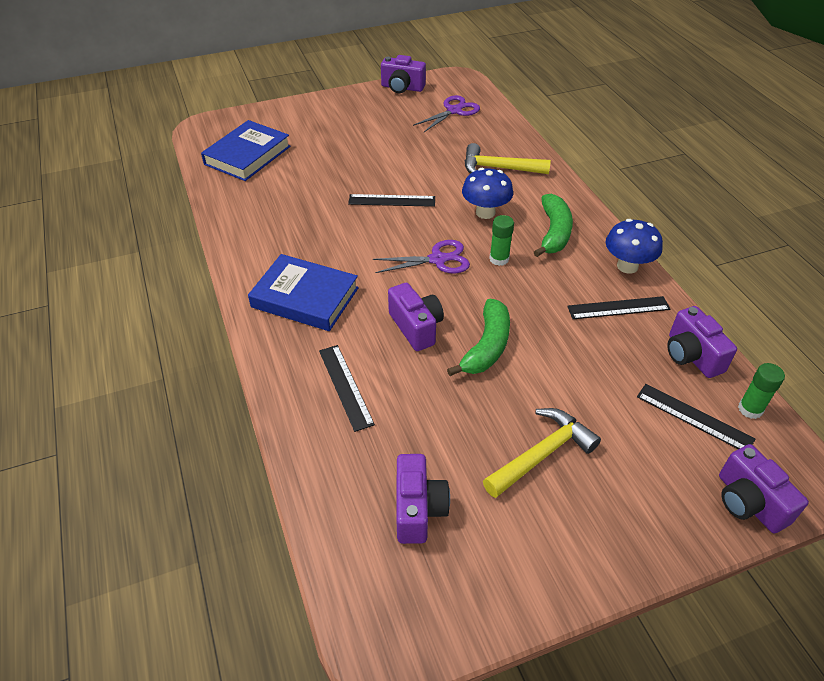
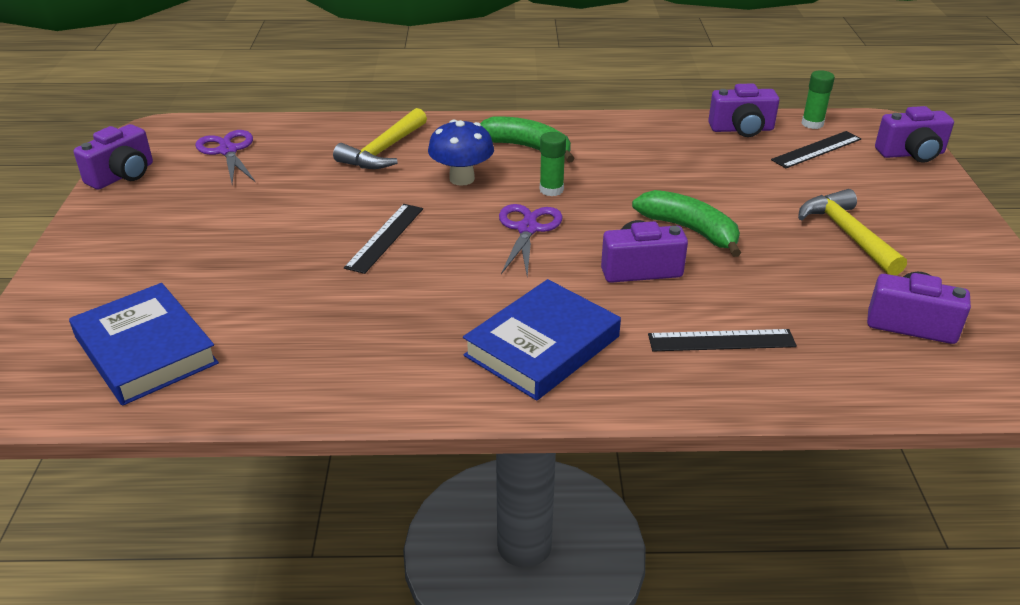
camera: 70 degrees left, 10 degrees down
black ruler [567,296,670,319] -> none
blue mushroom [606,219,663,274] -> none

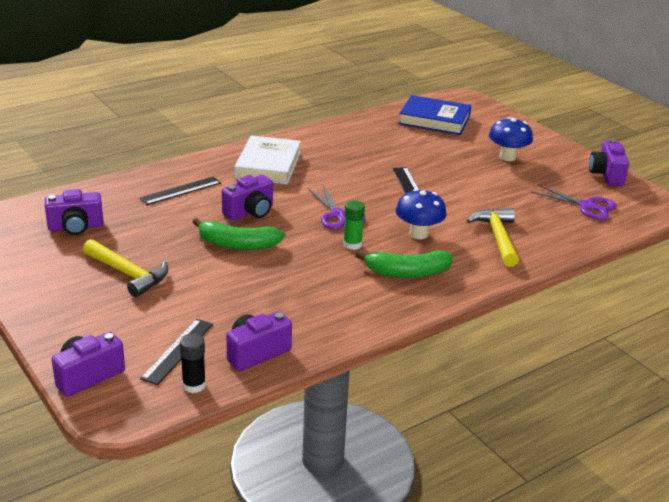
camera: 145 degrees right, 5 degrees down
blue book [463,279,621,401] -> white book [235,136,301,184]
green glue stick [802,70,835,129] -> black glue stick [180,333,206,393]
none -> blue mushroom [489,117,533,161]

